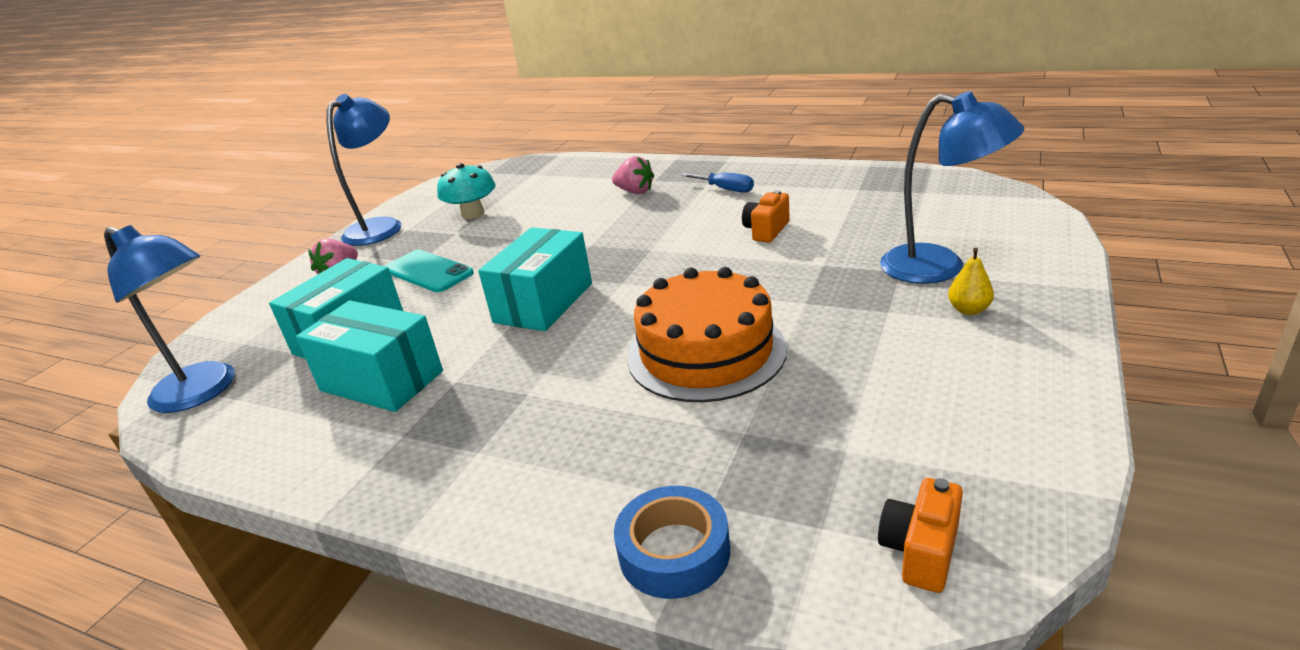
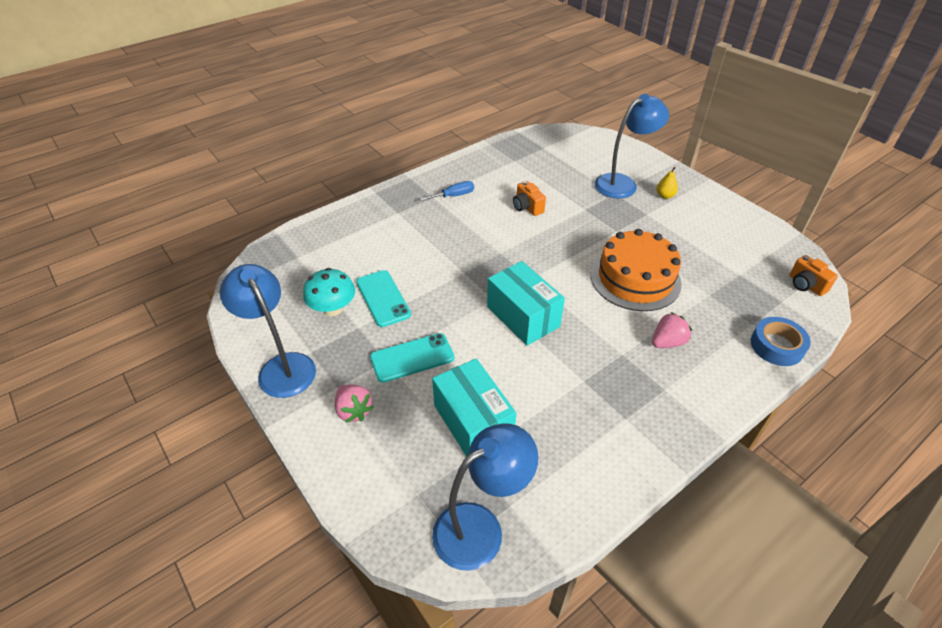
camera: 65 degrees left, 15 degrees up
turquoise box [296,300,443,412] -> none
pink strawberry [612,156,654,194] -> pink strawberry moved to [652,312,692,348]
none -> turquoise phone [356,270,411,327]

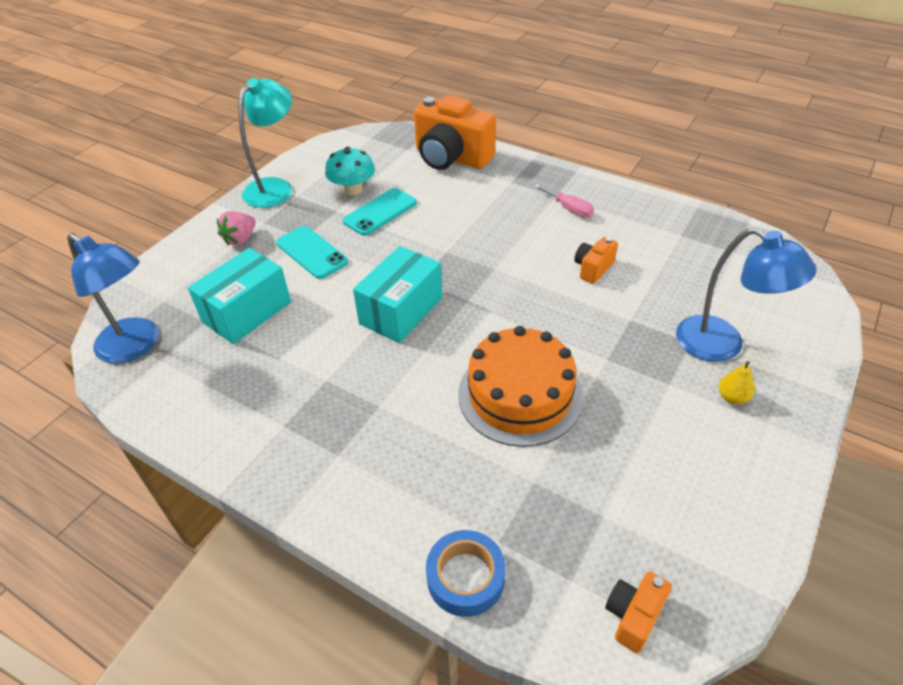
camera: 70 degrees right, 0 degrees up
blue lamp [220,264,316,398] -> turquoise lamp [238,78,293,208]
blue screwdriver [420,181,474,201] -> pink screwdriver [534,184,594,218]
pink strawberry [652,312,692,348] -> none
none -> orange camera [414,95,496,170]

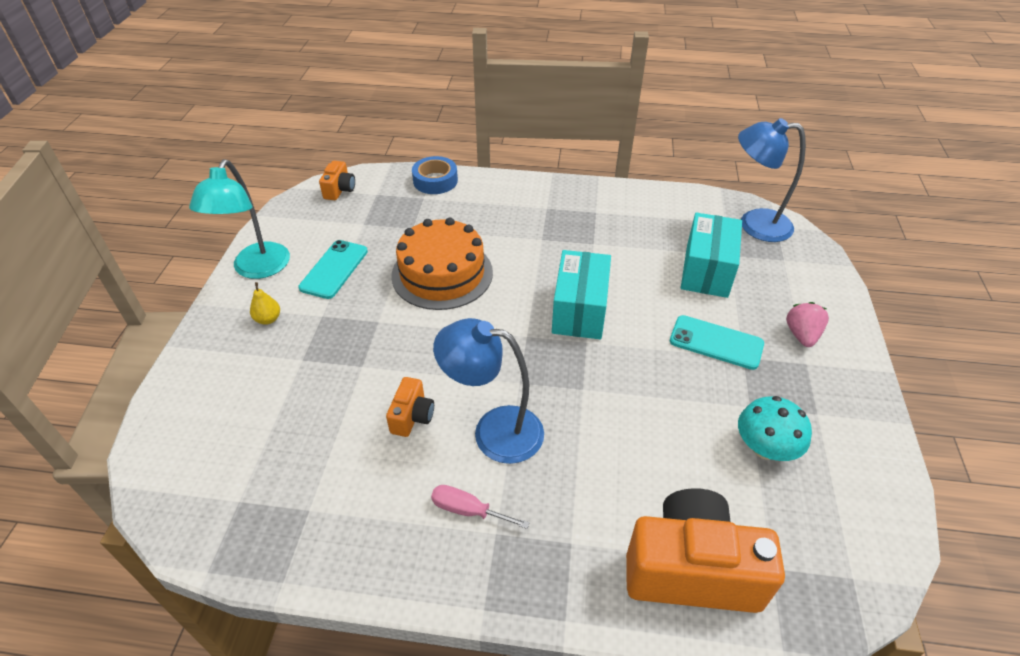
camera: 155 degrees right, 0 degrees up
turquoise lamp [238,78,293,208] -> turquoise lamp moved to [189,159,290,279]
turquoise phone [342,188,417,236] -> turquoise phone moved to [298,240,368,299]
blue lamp [676,227,817,362] -> blue lamp moved to [433,318,544,464]

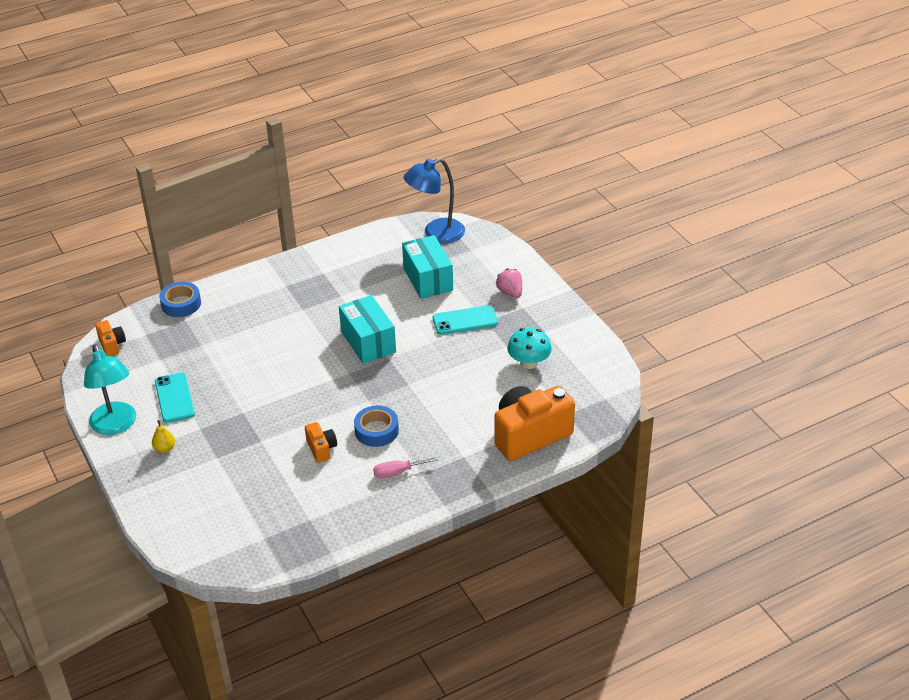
camera: 35 degrees left, 5 degrees down
orange cake [391,217,493,310] -> none
blue lamp [433,318,544,464] -> blue tape [354,406,399,447]

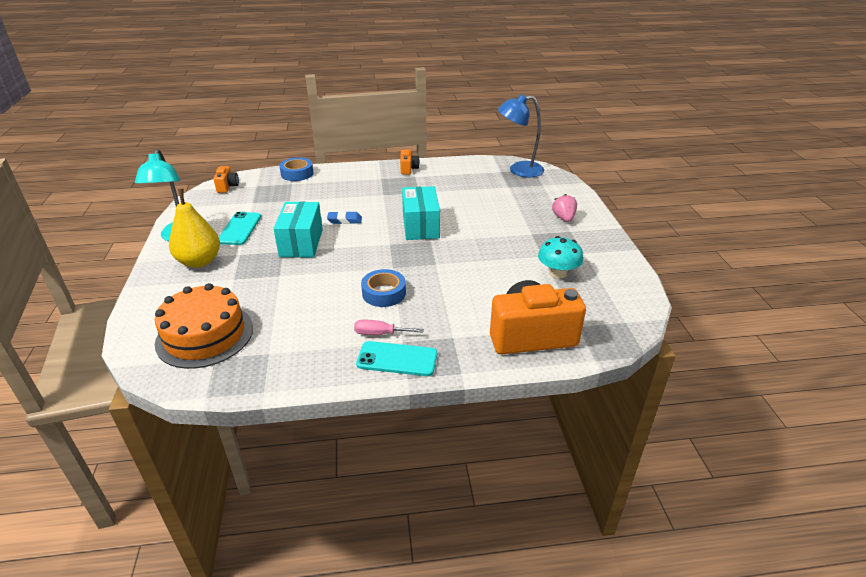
camera: 20 degrees right, 5 degrees down
yellow pear [152,420,175,453] -> yellow pear [169,189,220,268], size x2.23
orange camera [305,422,337,463] -> orange camera moved to [400,150,420,175]
turquoise box [402,235,453,299] -> turquoise box moved to [273,202,323,257]
turquoise phone [433,305,498,335] -> turquoise phone moved to [356,341,437,376]
none -> orange cake [155,283,253,369]
none -> blue eraser [327,211,362,224]

